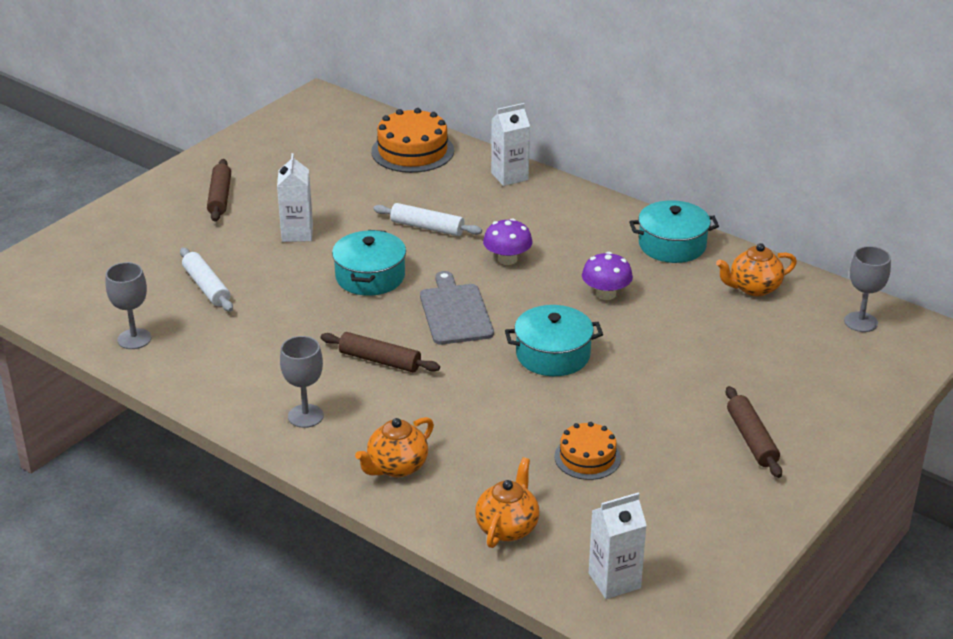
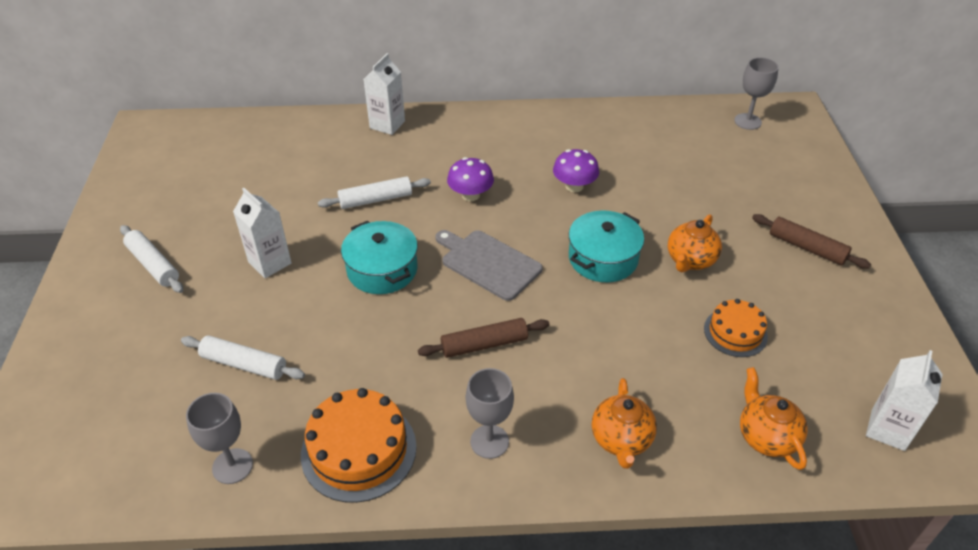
camera: 40 degrees left, 10 degrees up
brown rolling pin [207,159,231,222] -> white rolling pin [120,225,183,293]
orange cake [371,108,454,173] -> orange cake moved to [301,388,417,503]
turquoise pot [630,200,719,263] -> none
orange teapot [716,243,797,296] -> orange teapot moved to [668,214,722,272]

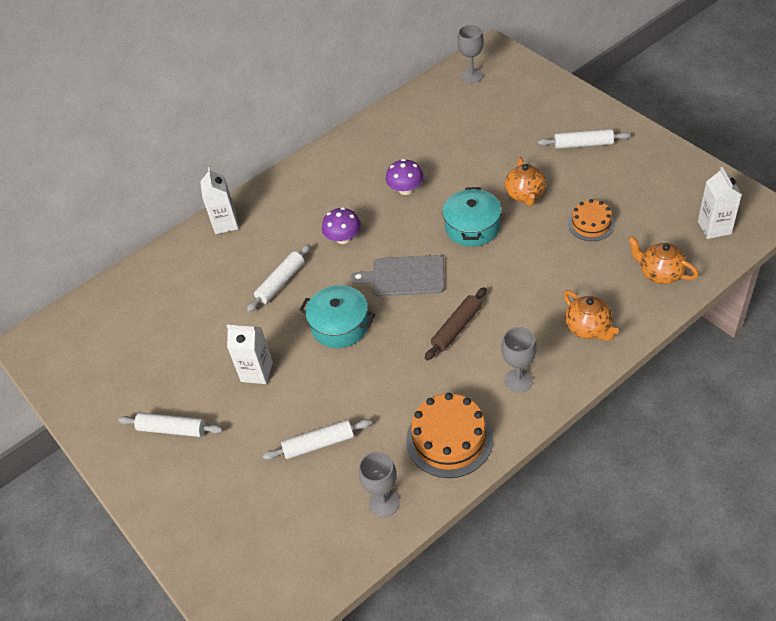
camera: 30 degrees left, 5 degrees up
brown rolling pin [752,214,871,269] -> white rolling pin [538,129,630,149]

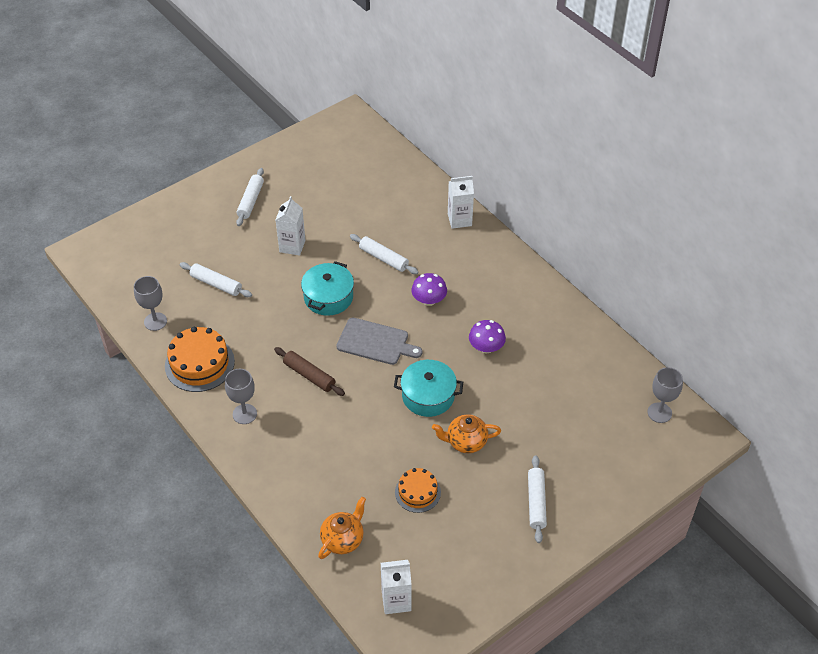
camera: 85 degrees right, 0 degrees up
white rolling pin [263,419,372,460] -> white rolling pin turned 45 degrees counterclockwise [180,262,252,297]
grey cutting board [351,255,445,296] -> grey cutting board turned 105 degrees clockwise [336,317,422,365]
orange teapot [563,290,619,341] -> none

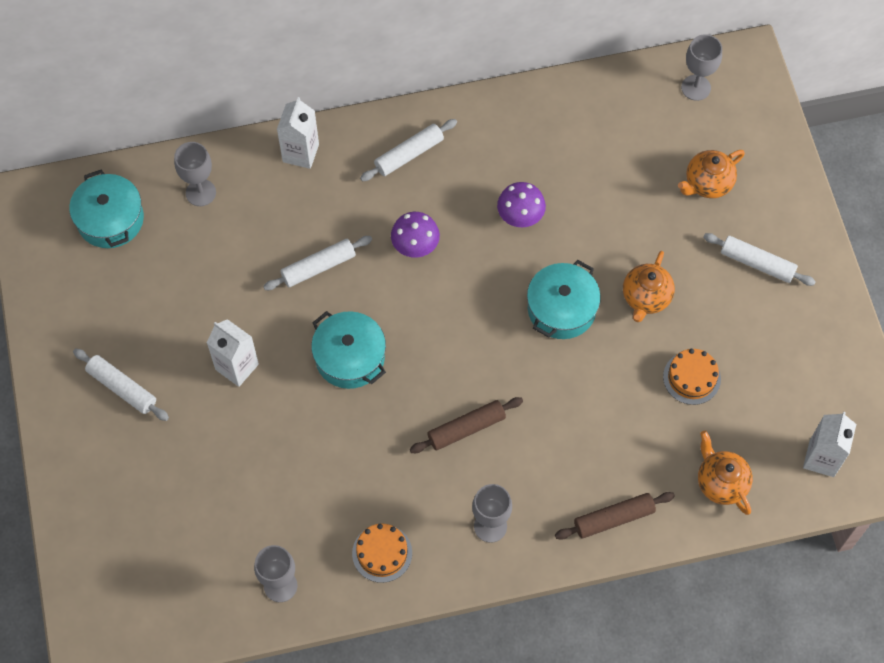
camera: 65 degrees left, 15 degrees up
orange cake [165,327,235,392] -> orange cake [352,524,412,583], size x0.61
white rolling pin [180,262,252,297] -> white rolling pin moved to [360,119,457,181]
grey cutting board [336,317,422,365] -> none
none -> turquoise pot [69,170,144,248]
none -> grey goblet [174,142,216,206]
none -> brown rolling pin [555,492,675,540]
none -> orange teapot [678,150,745,198]

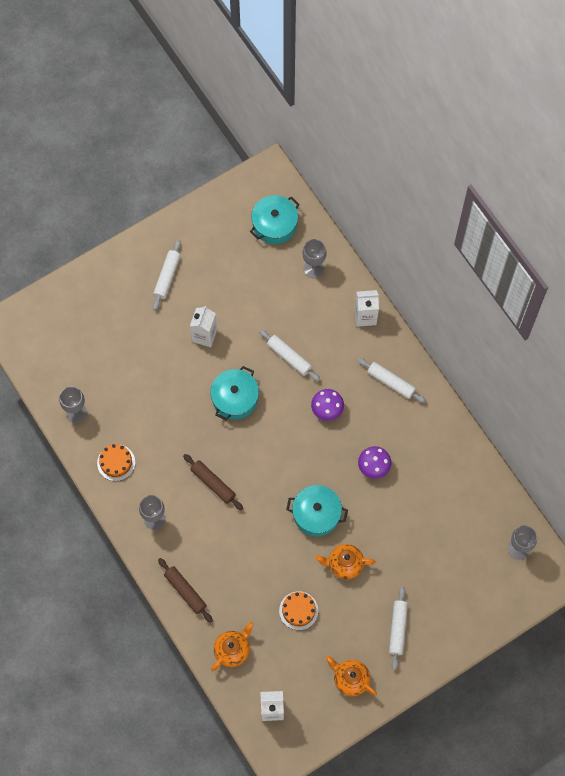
camera: 70 degrees right, 5 degrees up
orange teapot [678,150,745,198] -> orange teapot moved to [326,656,377,696]

